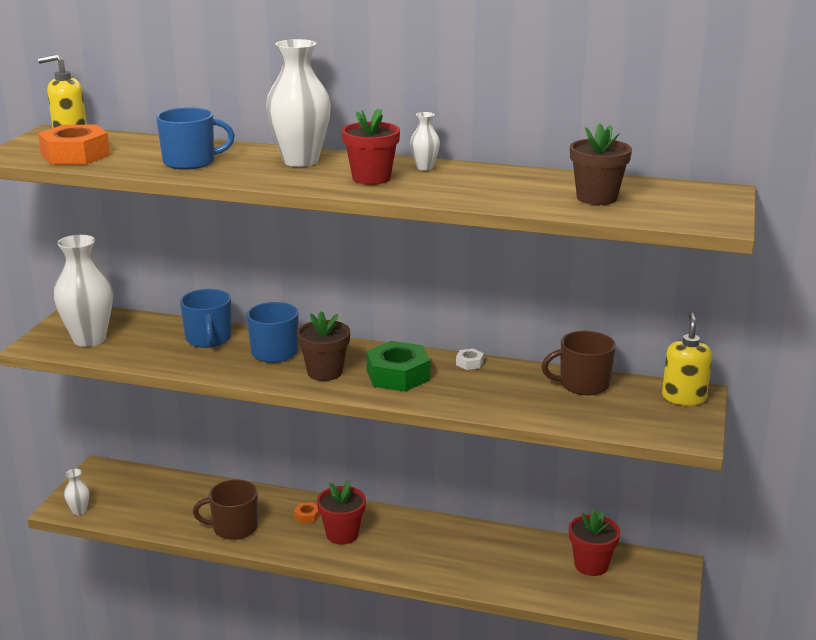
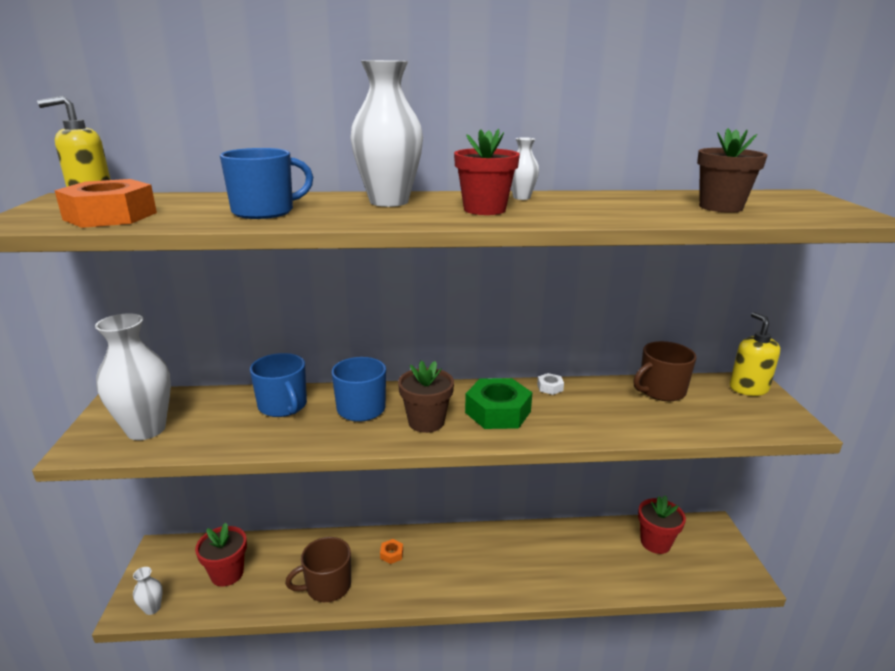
camera: 20 degrees left, 0 degrees up
red flower pot [317,481,366,545] -> red flower pot moved to [195,523,247,586]

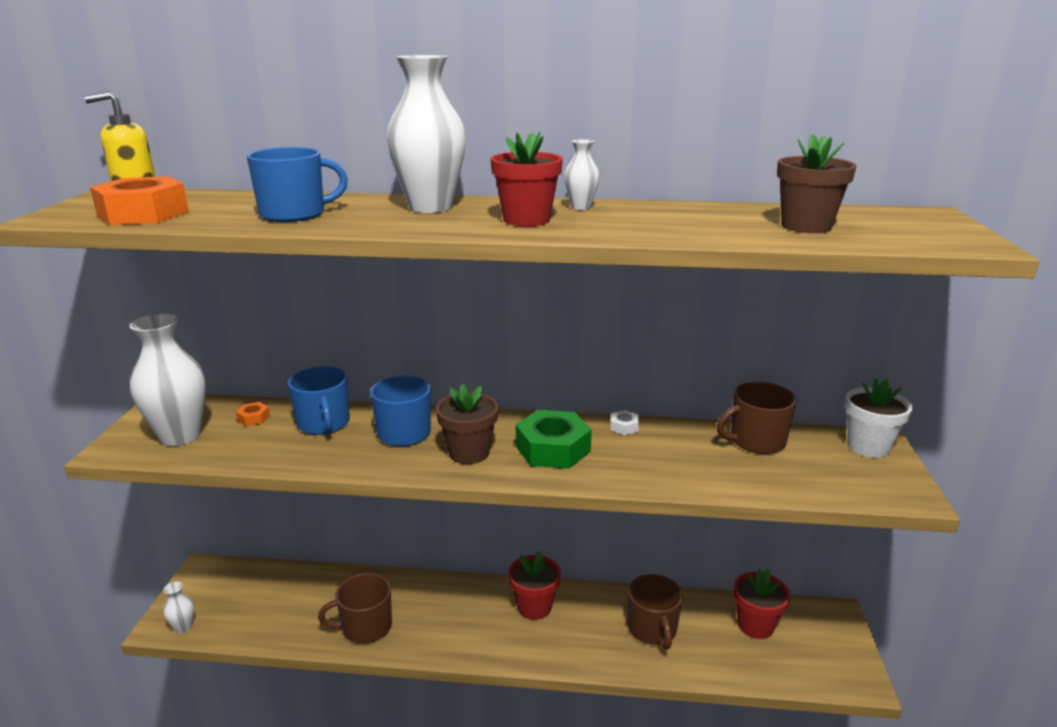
camera: 10 degrees right, 0 degrees up
red flower pot [195,523,247,586] -> red flower pot moved to [508,551,561,620]
orange nut [380,539,403,564] -> orange nut moved to [236,402,270,426]
yellow soap dispenser [729,312,780,396] -> white flower pot [845,378,913,458]
none -> brown mug [628,574,683,649]

